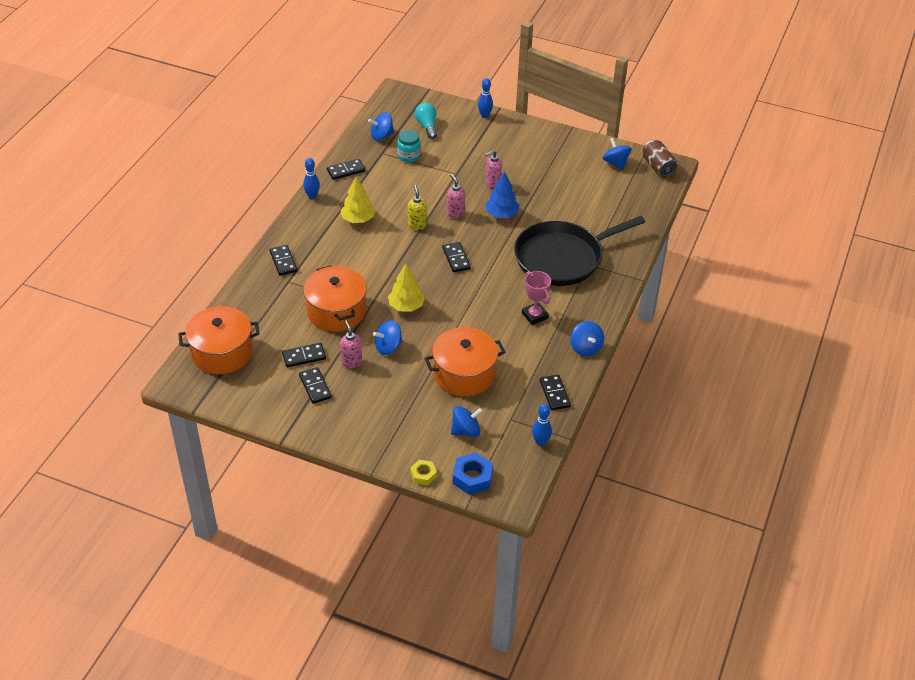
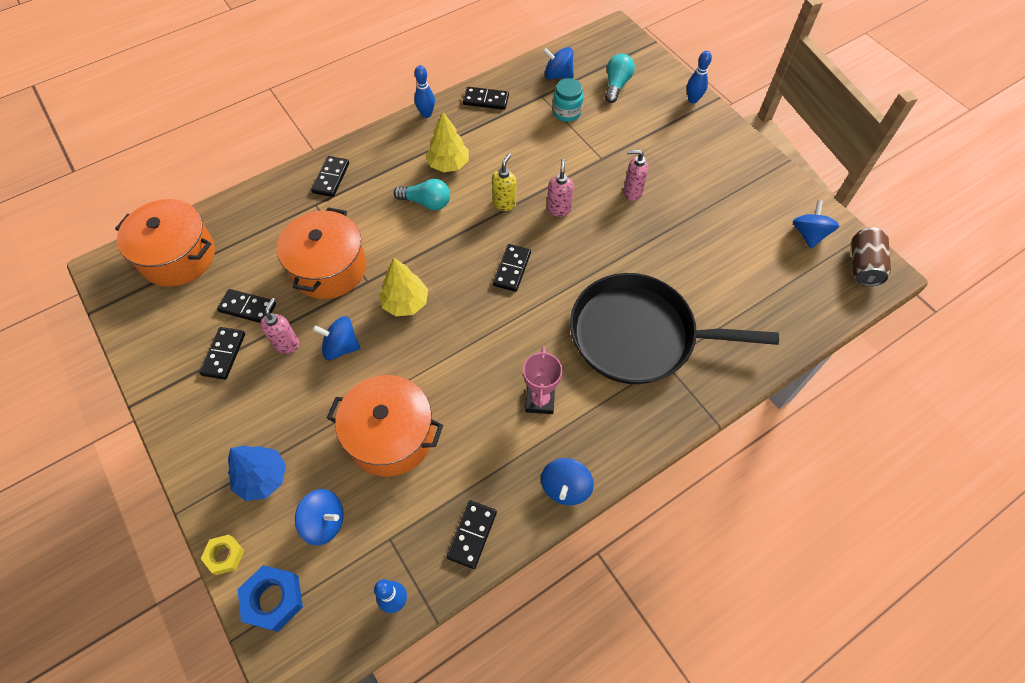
camera: 35 degrees right, 15 degrees up
blue tree [485,171,519,218] -> blue tree moved to [228,445,286,501]
none -> turquoise light bulb [394,179,450,210]

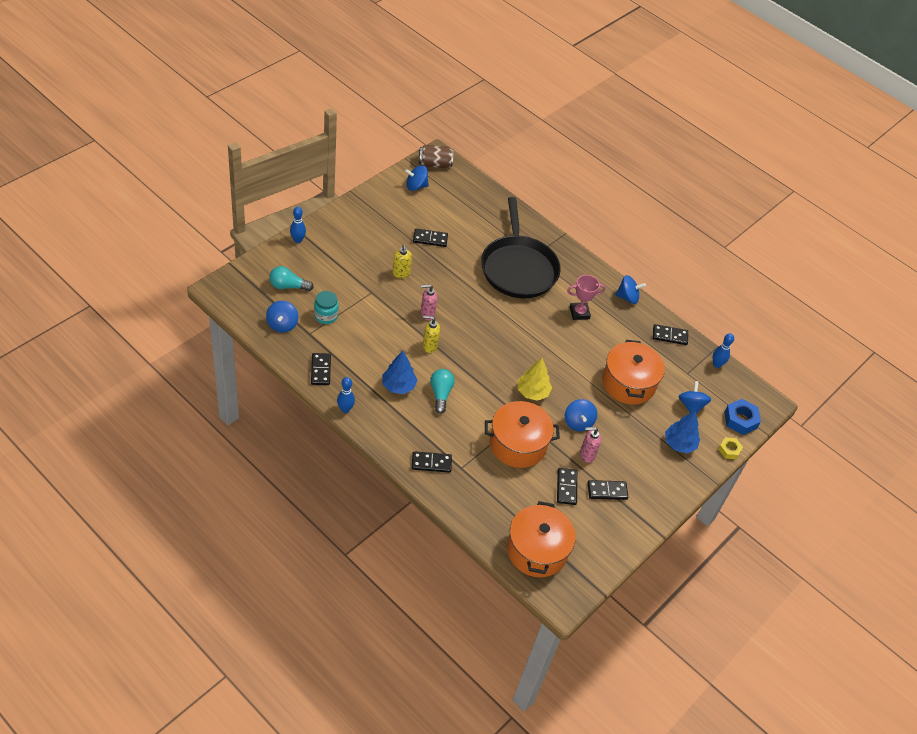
camera: 110 degrees left, 10 degrees down
yellow tree [426,112,469,172] -> blue tree [382,351,417,394]
black domino [493,244,531,292] -> black domino moved to [413,229,448,247]
pink soap dispenser [623,150,649,201] -> yellow soap dispenser [392,245,412,279]

